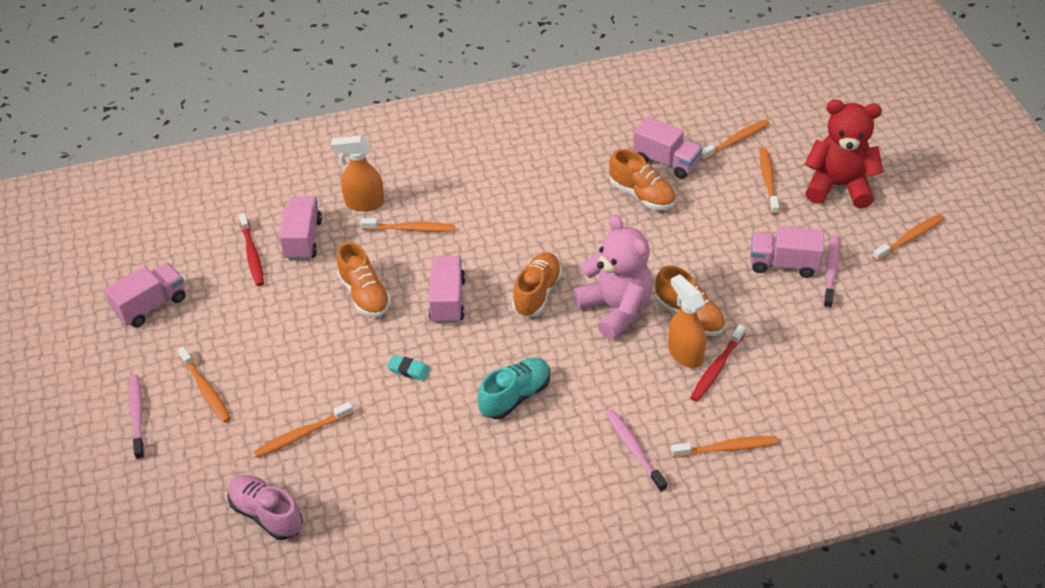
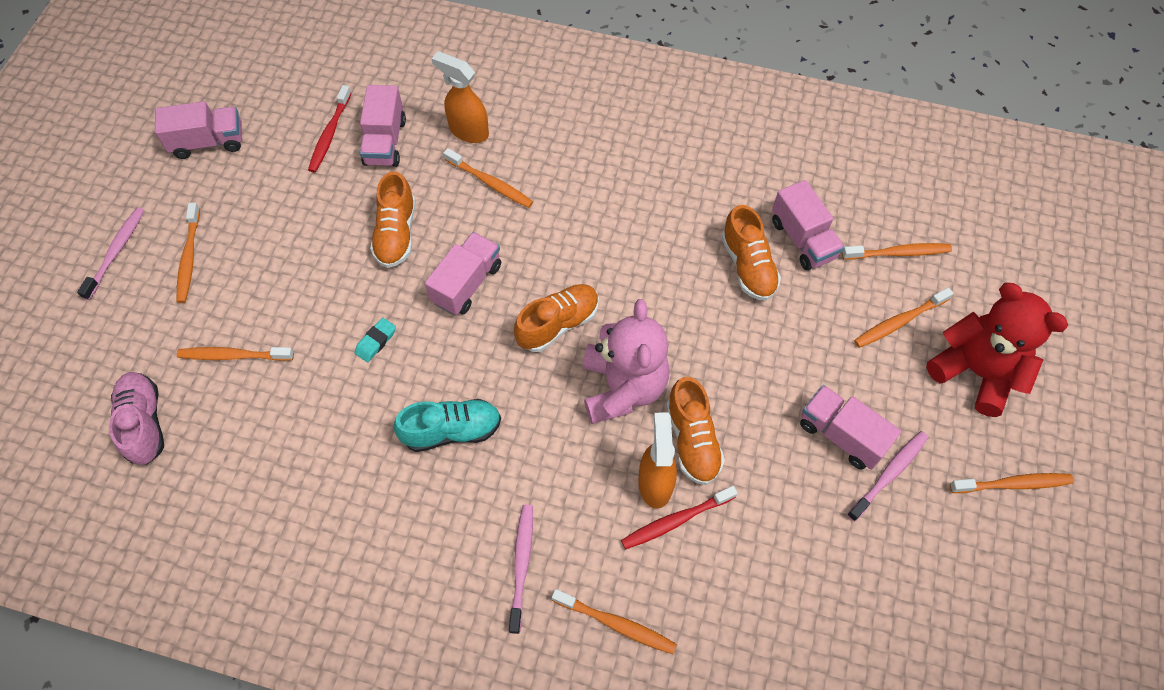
camera: 30 degrees right, 15 degrees up
pink truck [279,197,322,260] -> pink truck turned 150 degrees clockwise [360,85,406,167]
turquoise eraser [387,355,430,381] -> turquoise eraser turned 75 degrees clockwise [355,318,396,362]
orange toothbrush [760,148,779,215] -> orange toothbrush turned 150 degrees counterclockwise [854,288,953,348]

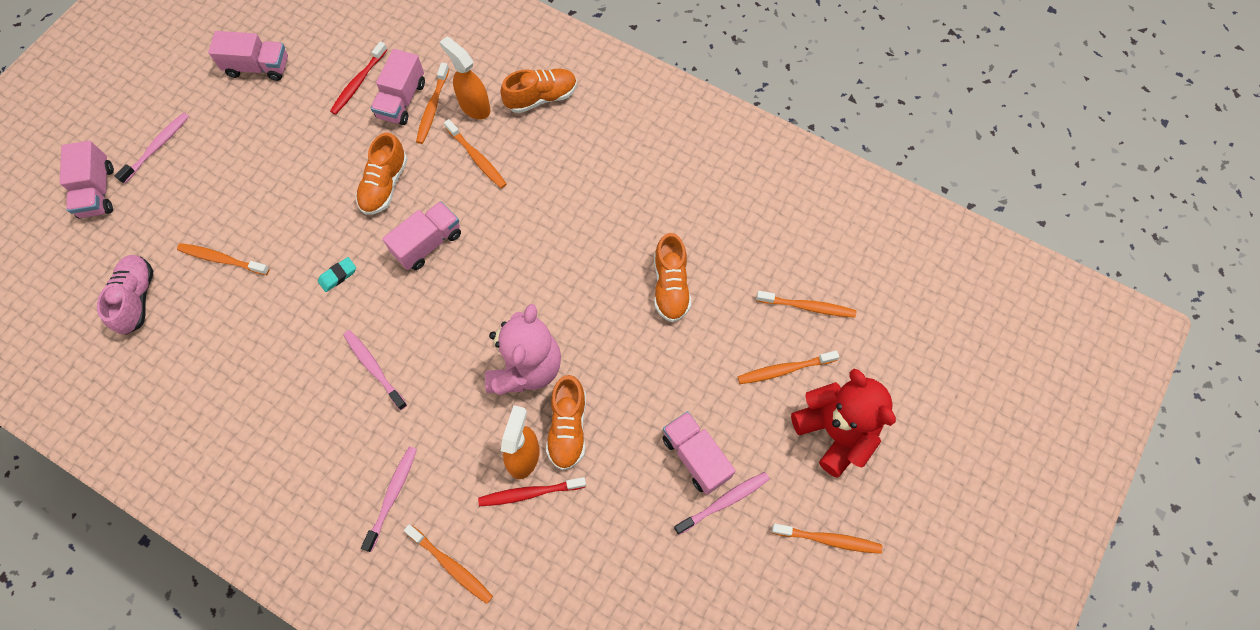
camera: 15 degrees right, 5 degrees up
orange toothbrush [177,203,200,303] -> orange toothbrush moved to [416,63,449,144]
turquoise shoe [394,399,501,452] -> pink toothbrush [343,330,407,410]
orange shoe [514,284,599,352] -> orange shoe moved to [500,69,577,113]
pink truck [772,180,845,270] -> pink truck moved to [60,141,114,219]

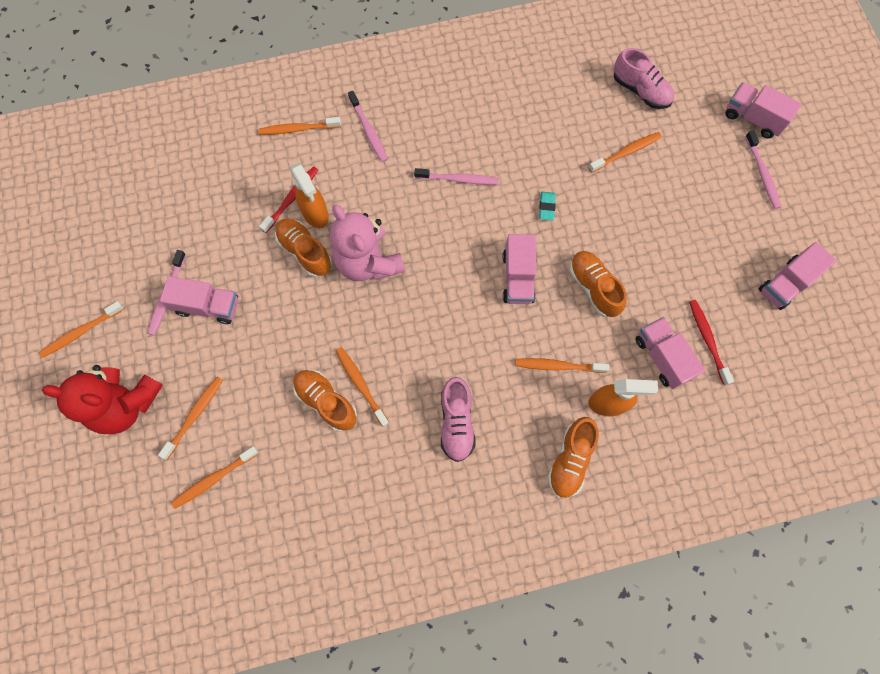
camera: 135 degrees right, 5 degrees up
orange toothbrush [416,63,449,144] -> orange toothbrush moved to [336,347,389,427]
none -> pink shoe [441,377,476,462]

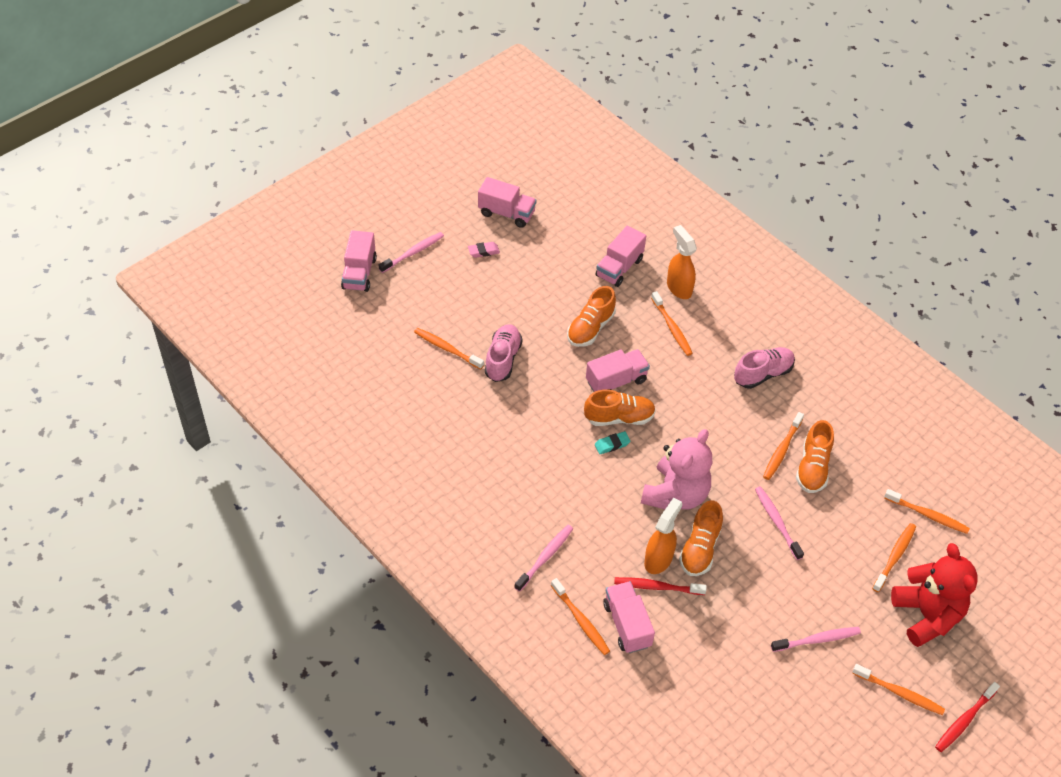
camera: 120 degrees left, 20 degrees down
orange toothbrush [158,376,223,460] -> orange toothbrush turned 120 degrees clockwise [872,523,916,592]
pink truck [160,276,238,324] -> pink truck moved to [603,581,655,653]
pink toothbrush [414,168,499,185] -> pink toothbrush moved to [755,486,804,560]
turquoise eraser [539,192,556,220] -> turquoise eraser moved to [595,431,631,454]
orange shoe [548,417,599,498] -> orange shoe moved to [584,389,656,426]
pink shoe [614,48,674,109] -> pink shoe moved to [485,324,522,382]
red toothbrush [689,300,734,385] -> red toothbrush moved to [935,682,1000,752]
none -> pink eraser [468,242,500,258]

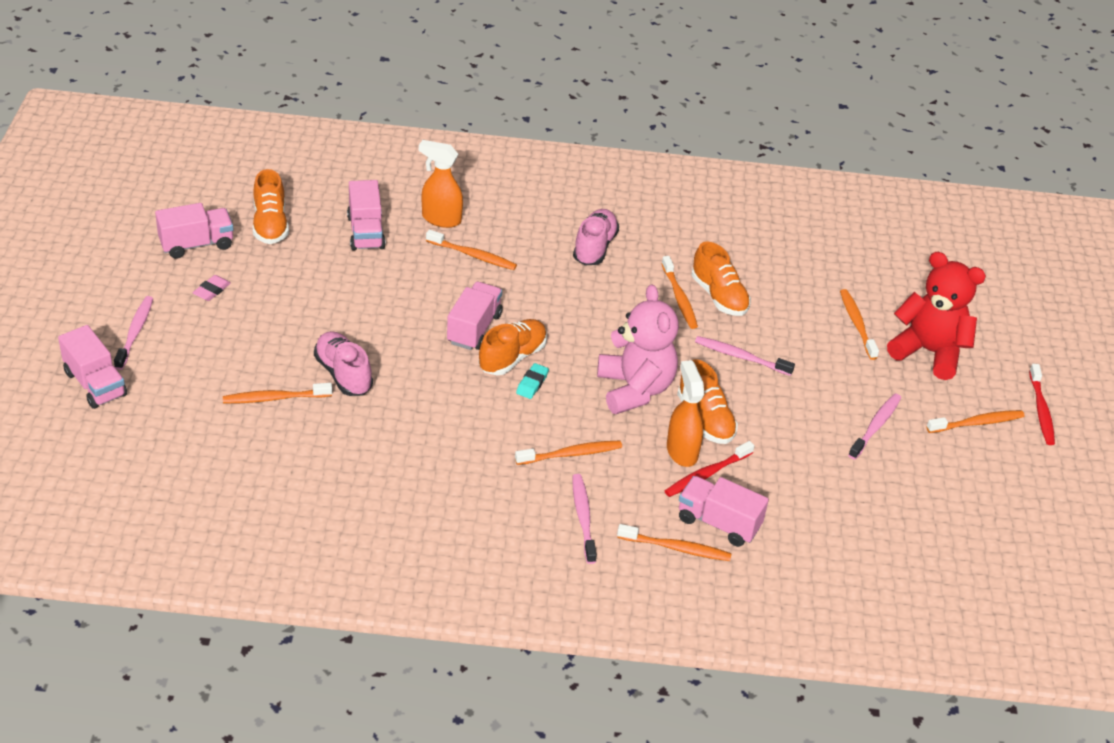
camera: 45 degrees left, 10 degrees down
orange shoe [567,286,616,347] -> orange shoe moved to [253,169,289,244]
orange toothbrush [884,489,970,534] -> orange toothbrush moved to [515,441,622,465]

